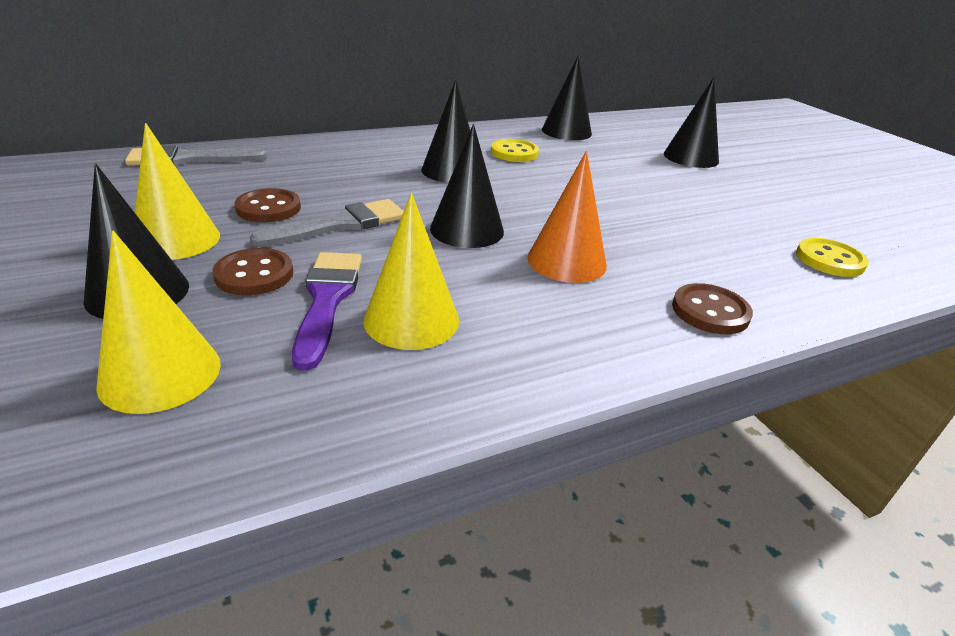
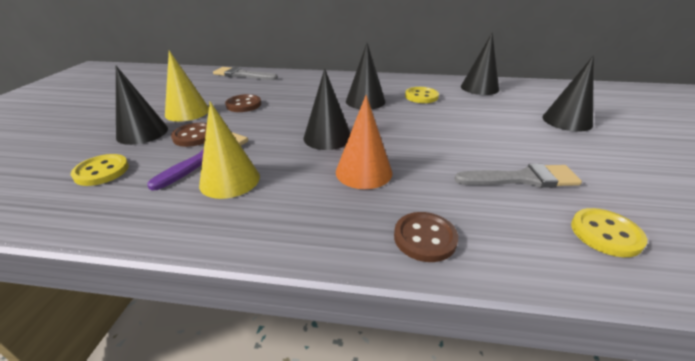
camera: 35 degrees right, 0 degrees up
yellow cone [96,231,221,414] -> yellow button [71,154,129,186]
grey brush [250,199,404,247] -> grey brush moved to [455,164,582,188]

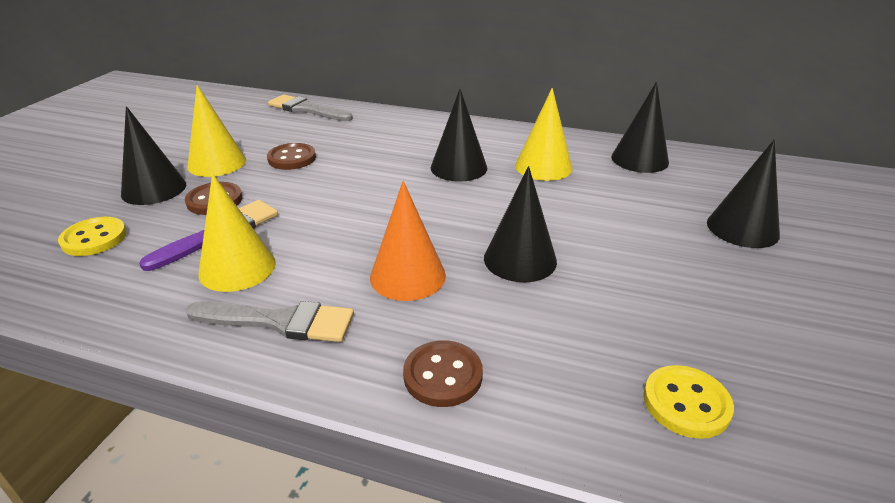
camera: 10 degrees right, 0 degrees up
black cone [304,68,350,150] -> black cone moved to [484,166,557,282]
yellow button [405,87,439,103] -> yellow cone [515,88,572,181]
grey brush [455,164,582,188] -> grey brush moved to [186,301,354,342]

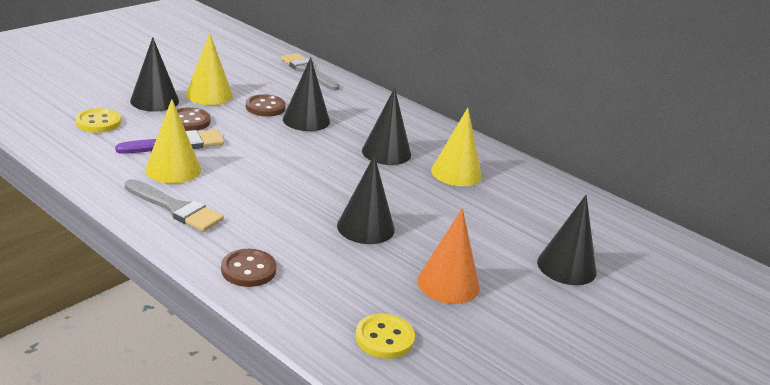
camera: 20 degrees right, 5 degrees down
orange cone [370,181,446,301] -> orange cone moved to [417,208,480,304]
black cone [611,82,669,173] -> black cone moved to [283,57,330,131]

